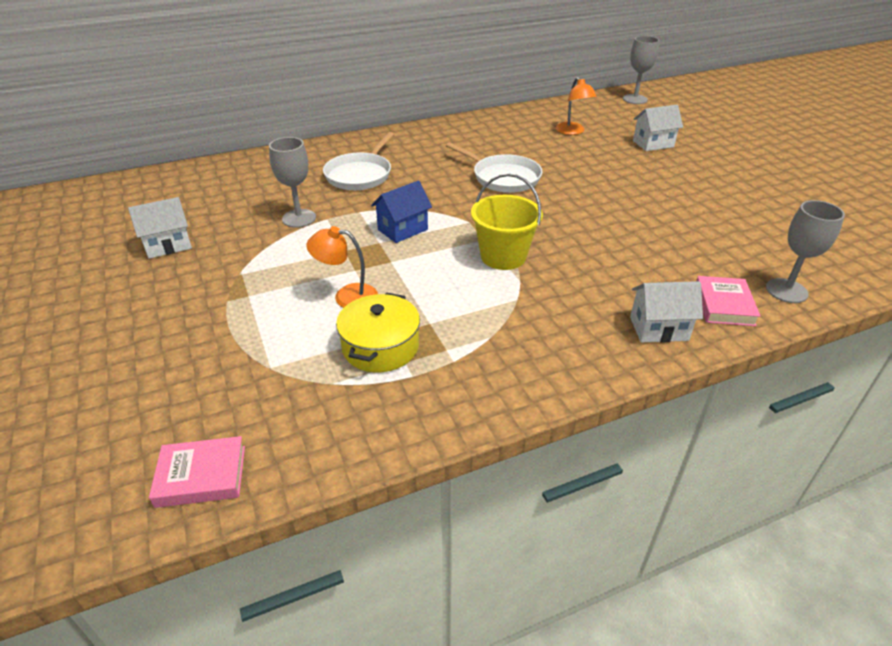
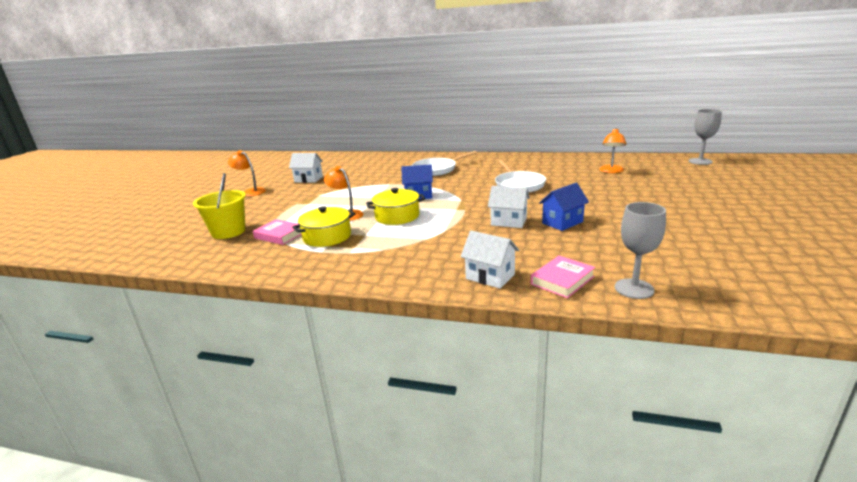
camera: 40 degrees right, 15 degrees down
pink book [149,436,245,508] -> pink book moved to [253,219,302,245]
grey goblet [269,137,316,228] -> none
yellow bucket [471,173,543,270] -> yellow bucket moved to [193,173,246,239]
white house [633,105,683,151] -> white house moved to [488,186,530,228]
none -> orange lamp [228,150,266,196]
none -> yellow pot [366,188,425,225]
none -> blue house [539,183,589,231]

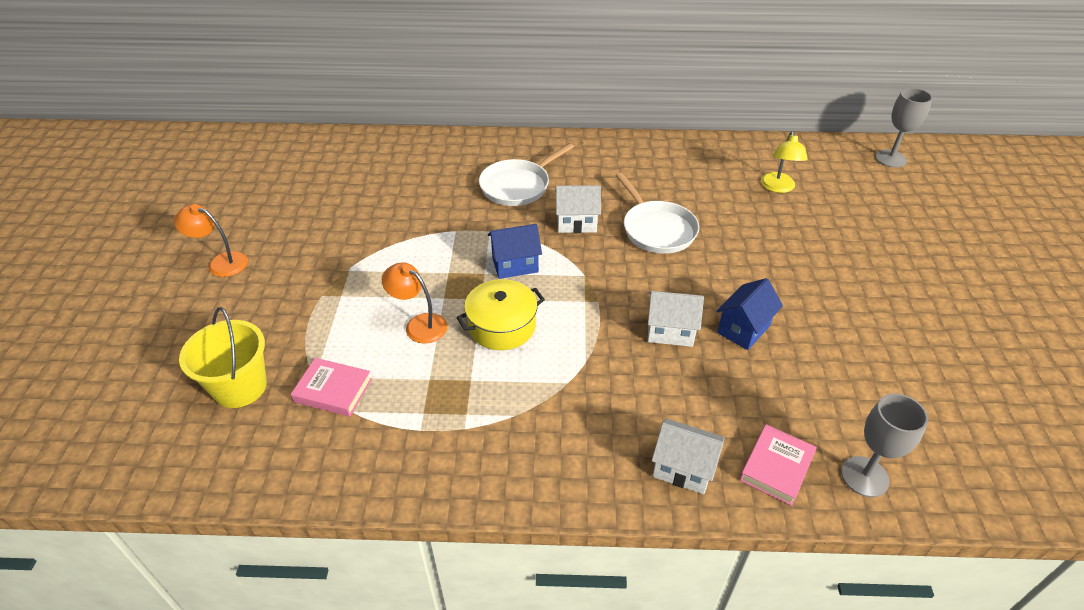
camera: 15 degrees left, 20 degrees up
white house [289,153,323,183] -> white house moved to [555,185,601,233]
yellow pot [292,206,355,247] -> none
orange lamp [600,128,627,173] -> yellow lamp [761,131,808,193]

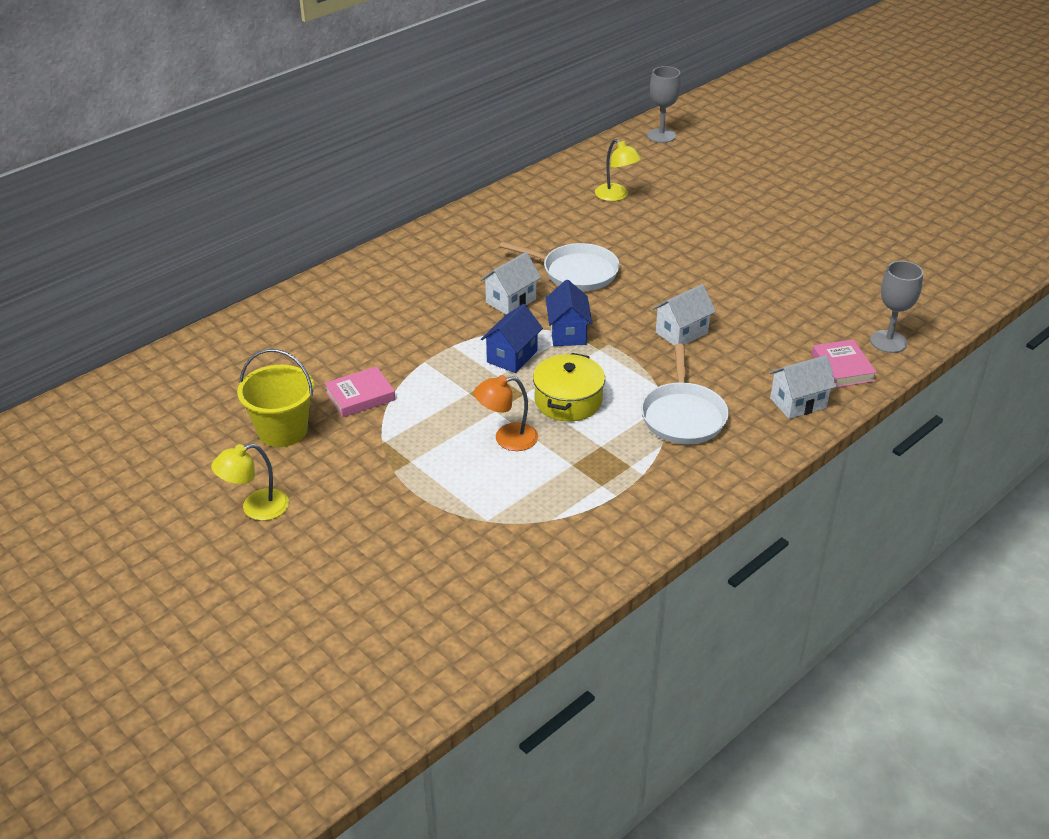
camera: 45 degrees left, 5 degrees down
orange lamp [174,204,248,277] -> yellow lamp [211,443,289,521]
yellow bucket [179,307,267,408] -> yellow bucket moved to [237,349,314,447]
pink book [291,358,372,417] -> pink book moved to [325,366,395,417]
white pan [479,143,574,206] -> white pan moved to [641,344,729,444]
blue house [717,278,783,350] -> blue house moved to [546,280,592,346]

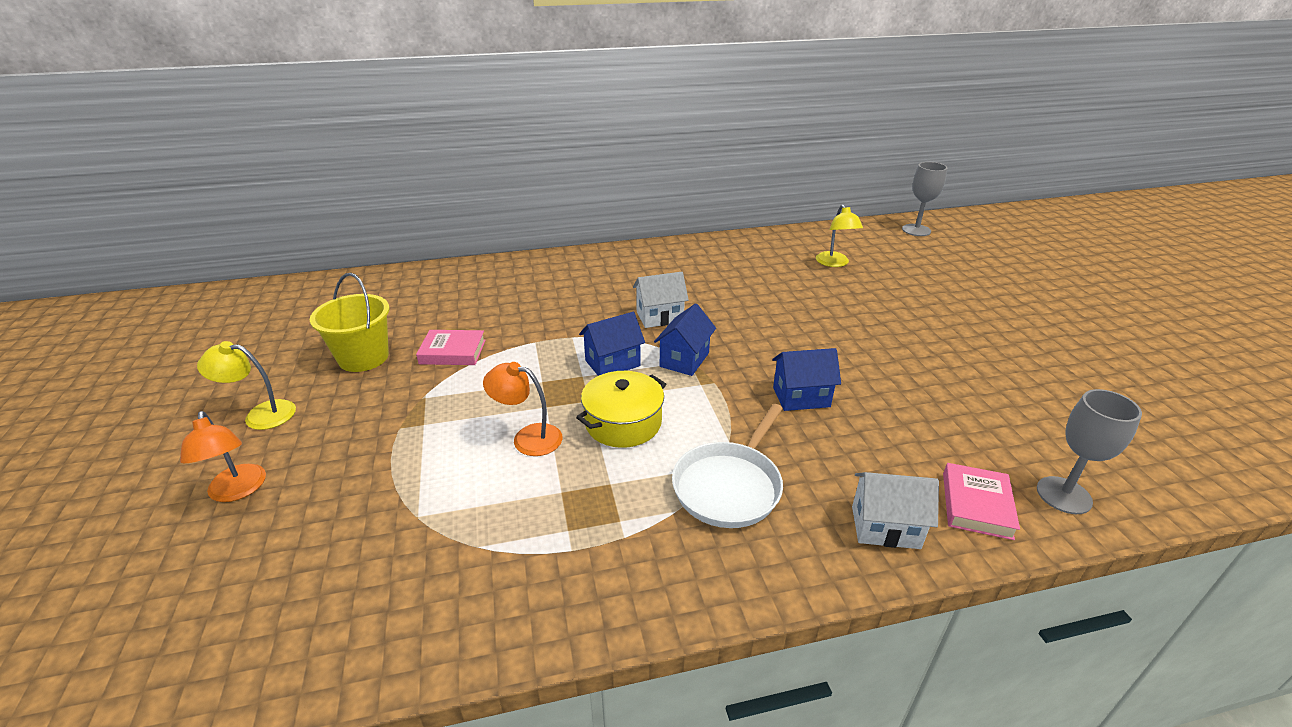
camera: 30 degrees right, 5 degrees down
white pan [499,241,620,291] -> none
white house [652,284,716,346] -> blue house [772,348,841,411]
none -> orange lamp [180,411,266,502]

